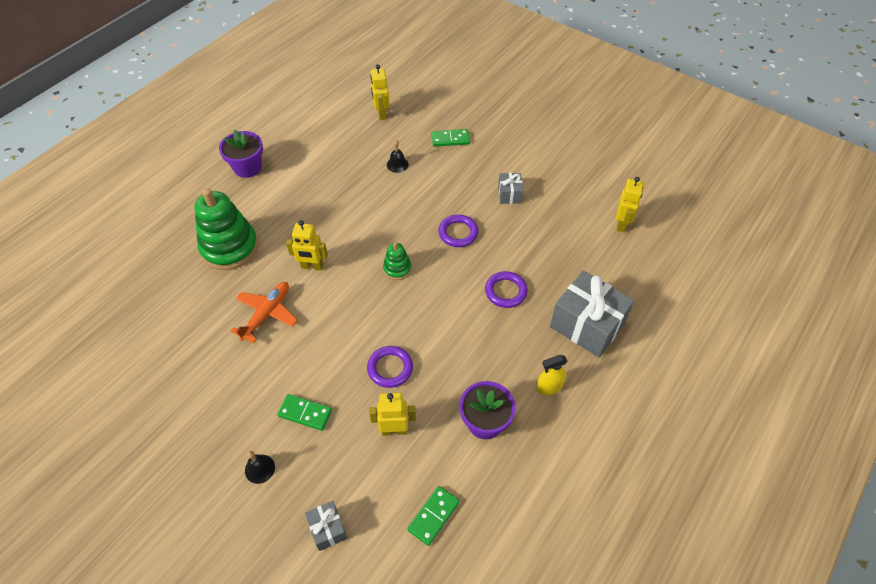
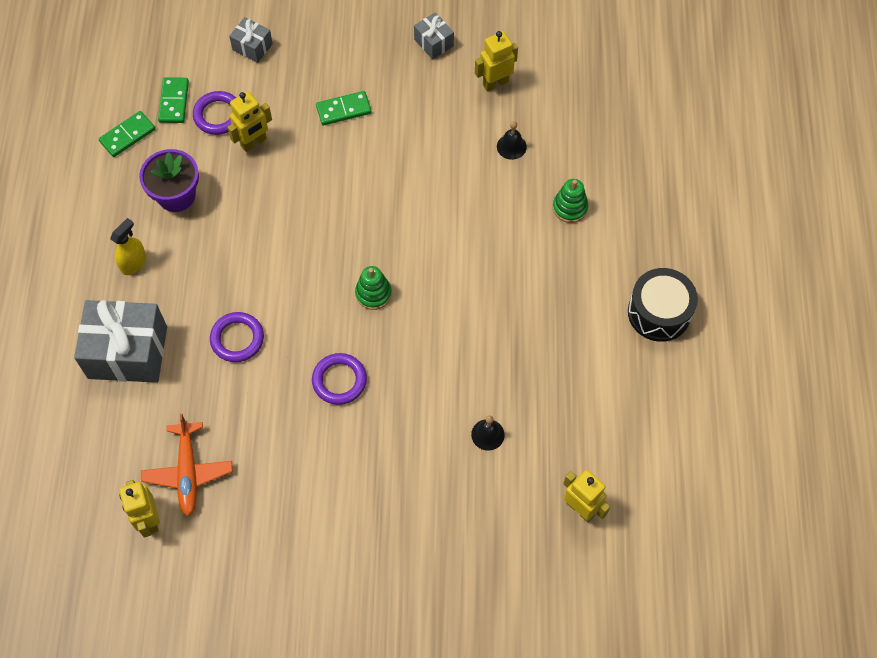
camera: 145 degrees right, 10 degrees up
green stacking toy [195,188,258,270] -> green stacking toy [553,179,588,223], size x0.48
purple flower pot [219,130,263,178] -> black drum [628,268,698,342]
orange plane [231,282,298,343] -> orange plane moved to [141,414,233,516]
black bell [245,451,275,484] -> black bell moved to [497,121,527,160]
yellow robot [286,220,328,271] -> yellow robot moved to [475,31,518,91]
purple ring [367,346,413,388] -> purple ring moved to [193,91,236,135]
green domino [431,129,470,147] -> green domino moved to [99,111,155,157]
grey gift [498,173,523,204] -> grey gift moved to [414,12,454,59]

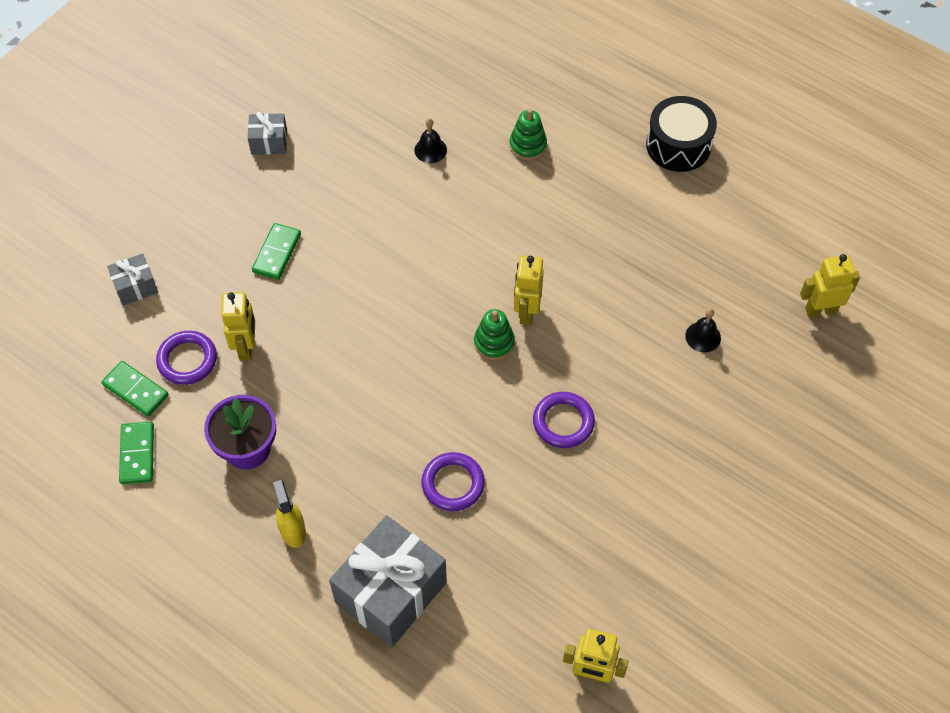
camera: 55 degrees left, 5 degrees down
orange plane [141,414,233,516] -> none
yellow robot [475,31,518,91] -> yellow robot moved to [514,256,544,325]

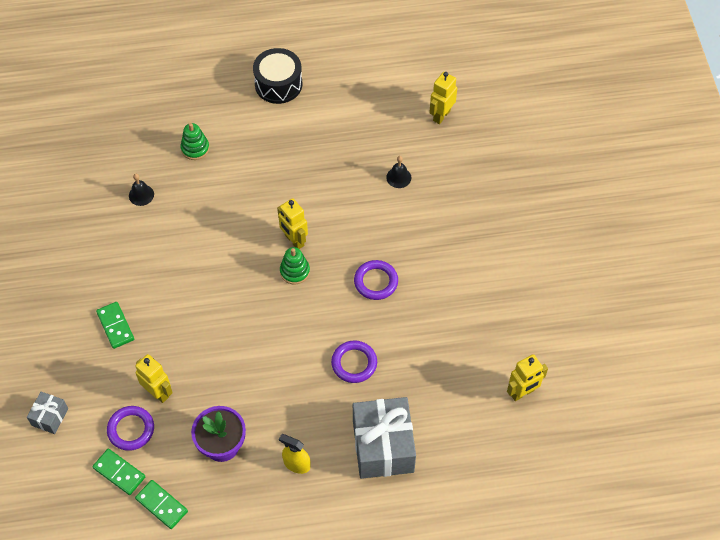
camera: 45 degrees left, 0 degrees up
green domino [102,361,169,416] -> green domino turned 45 degrees clockwise [92,449,145,495]
grey gift [248,112,287,155] -> none

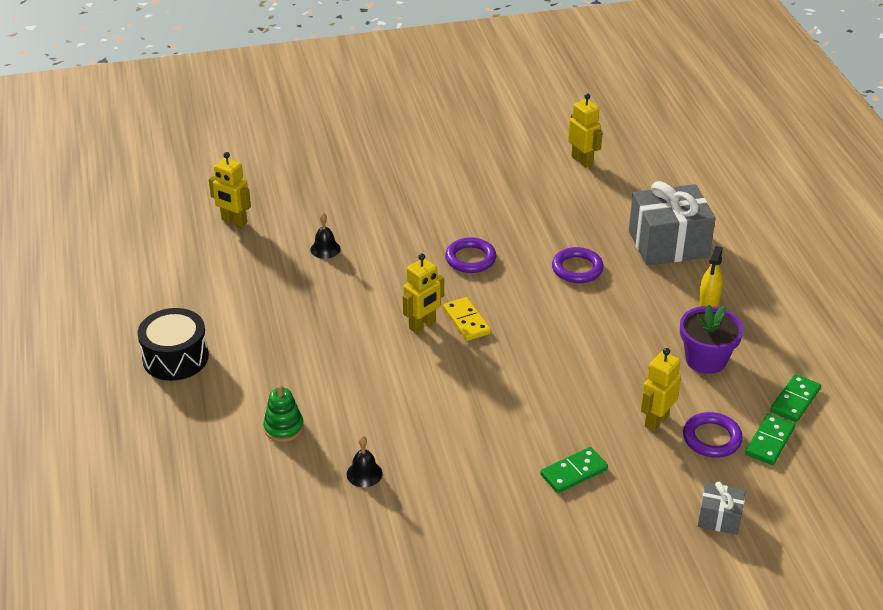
camera: 95 degrees left, 20 degrees down
green stacking toy [280,247,310,285] -> yellow domino [443,297,491,341]

